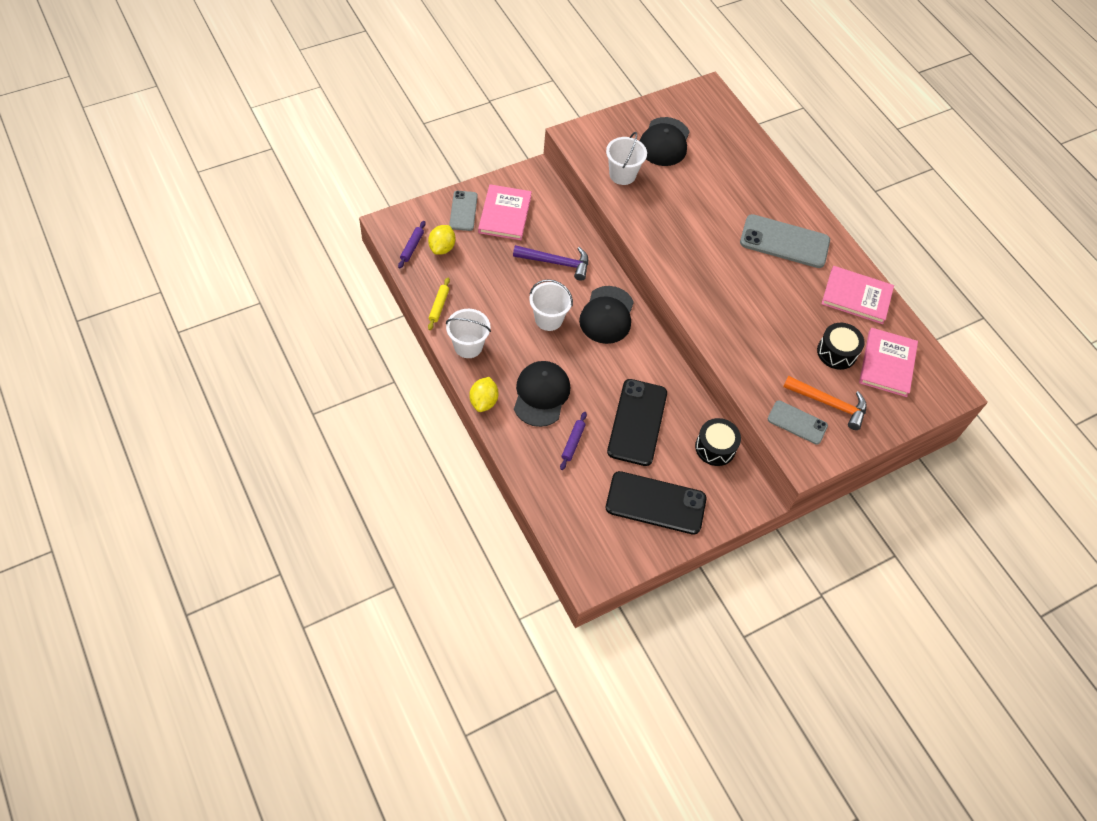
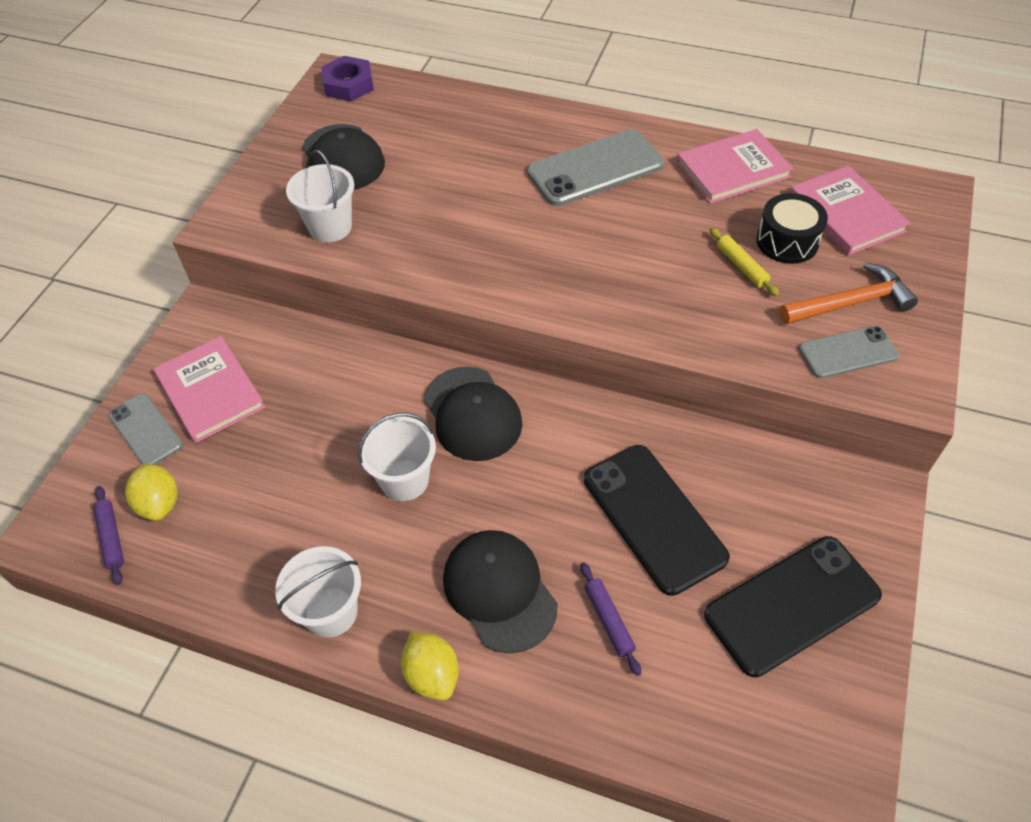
camera: 35 degrees left, 5 degrees down
yellow rolling pin [428,277,450,330] -> yellow rolling pin moved to [710,228,779,296]
purple hammer [513,245,588,281] -> none
black drum [695,418,741,466] -> none
none -> purple nut [321,56,374,101]

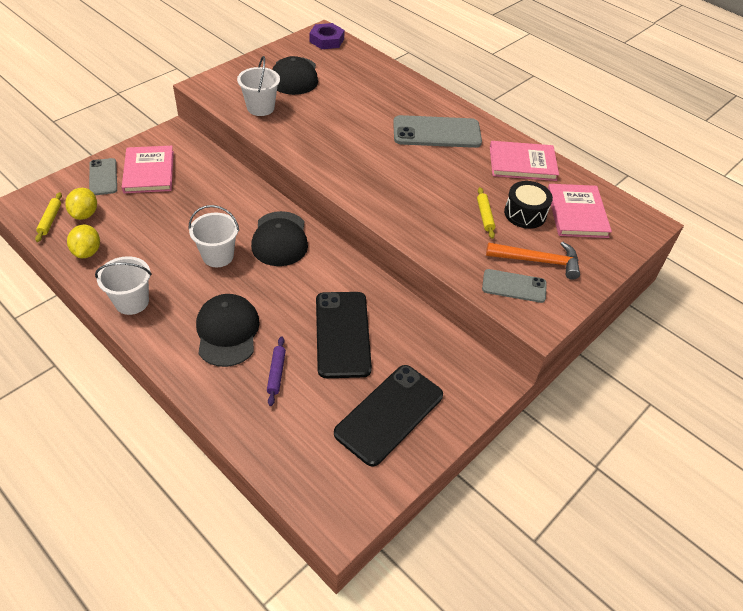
camera: 20 degrees right, 5 degrees down
purple rolling pin [93,486,124,585] -> yellow rolling pin [35,192,62,242]
yellow lemon [401,631,459,700] -> yellow lemon moved to [67,225,100,258]
black phone [704,536,882,677] -> black phone turned 45 degrees counterclockwise [334,365,443,467]

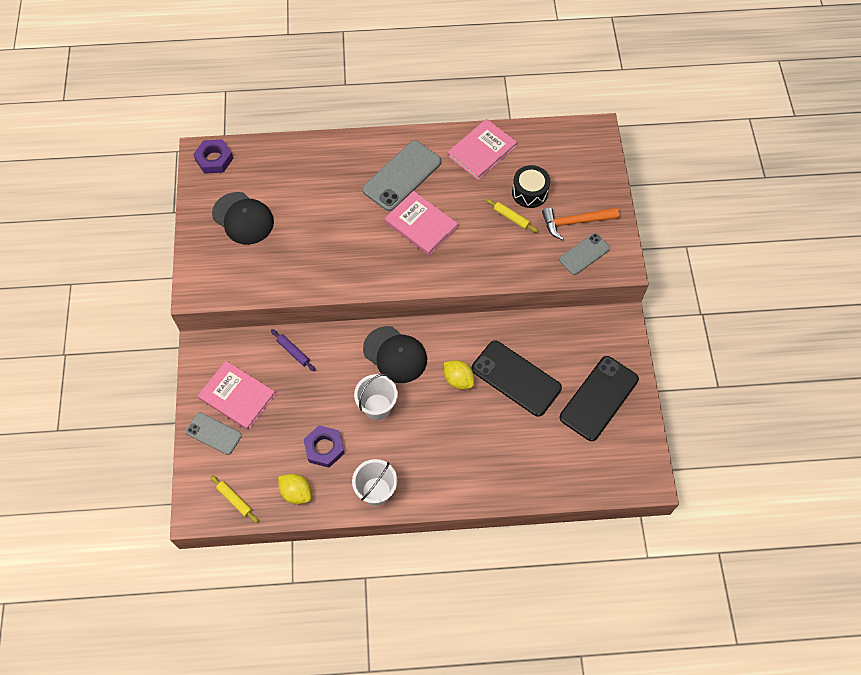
camera: 45 degrees left, 15 degrees up
yellow lemon [65,188,97,220] -> yellow lemon moved to [444,360,474,389]
black cap [196,294,260,367] -> none
white bucket [237,56,280,116] -> none
purple rolling pin [267,336,286,406] -> purple rolling pin moved to [271,329,316,371]
black phone [334,365,443,467] -> black phone turned 45 degrees clockwise [560,356,639,441]
orange hammer [486,241,580,280] -> orange hammer turned 150 degrees counterclockwise [542,207,620,240]
pink book [548,184,612,238] -> pink book moved to [385,191,458,256]
none -> purple nut [303,425,345,468]

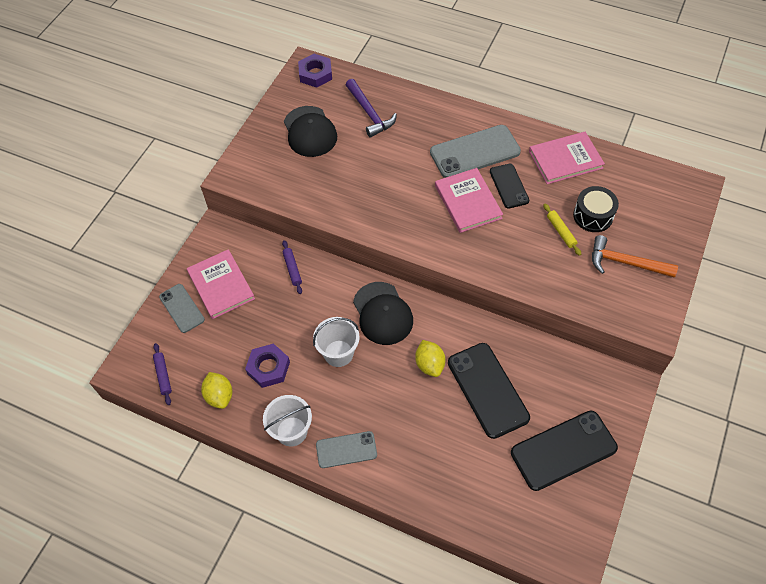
camera: 30 degrees right, 5 degrees down
yellow rolling pin [210,475,258,523] -> purple rolling pin [153,343,172,405]
grey phone [559,233,610,275] -> grey phone moved to [316,431,377,468]
none -> purple hammer [346,79,397,138]
none -> black phone [490,164,529,209]

